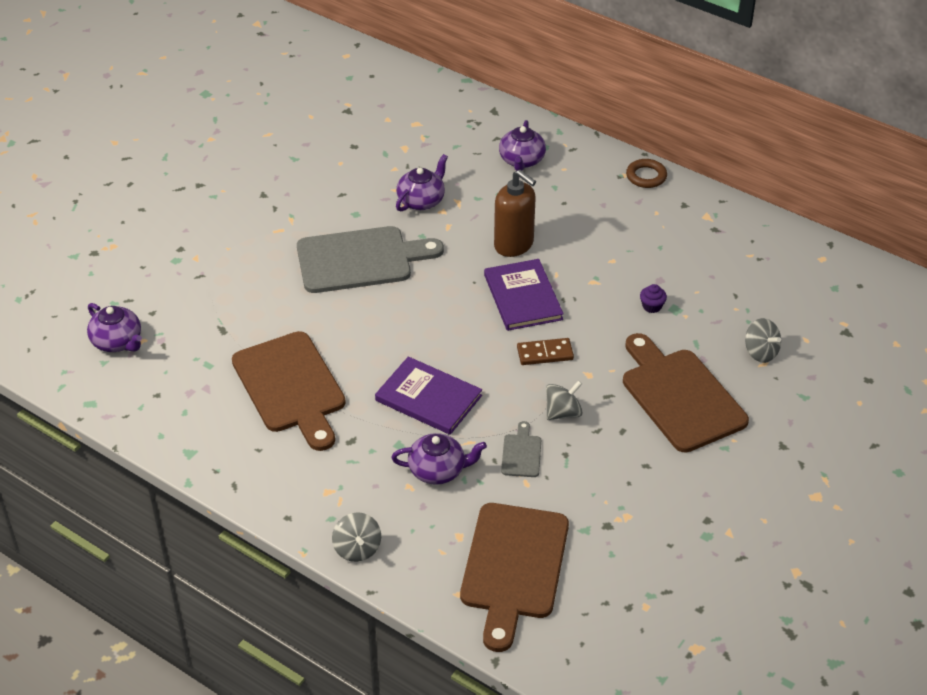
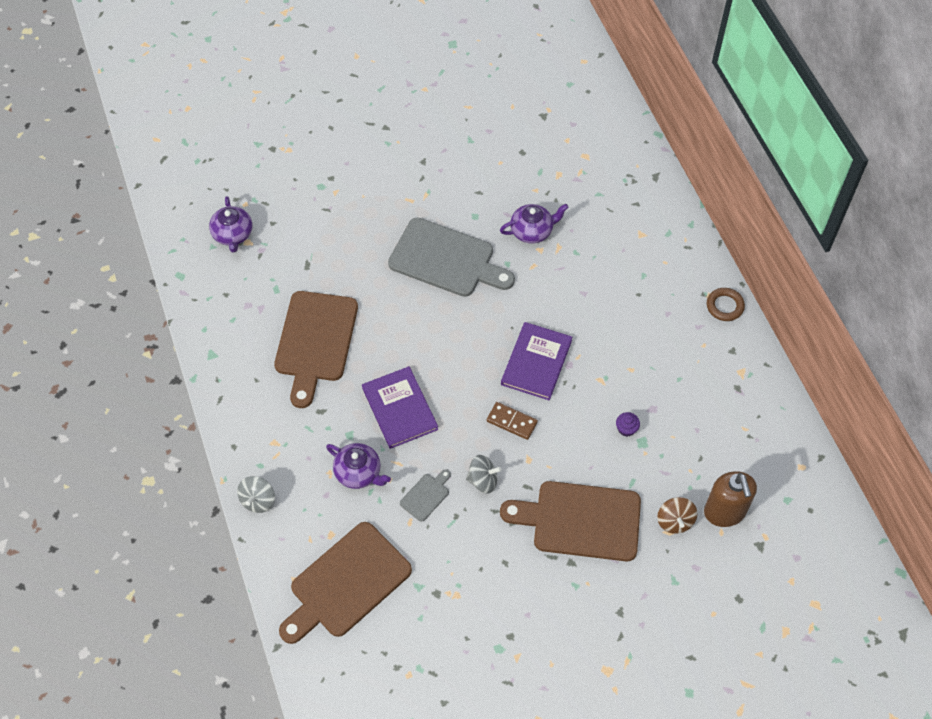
camera: 35 degrees right, 15 degrees up
brown soap dispenser [494,170,536,257] -> brown soap dispenser moved to [704,471,757,527]
purple teapot [499,120,546,171] -> none
brown cutting board [623,333,749,453] -> brown cutting board turned 90 degrees counterclockwise [500,481,641,561]
grey spinning top [745,318,781,363] -> brown spinning top [657,497,697,534]

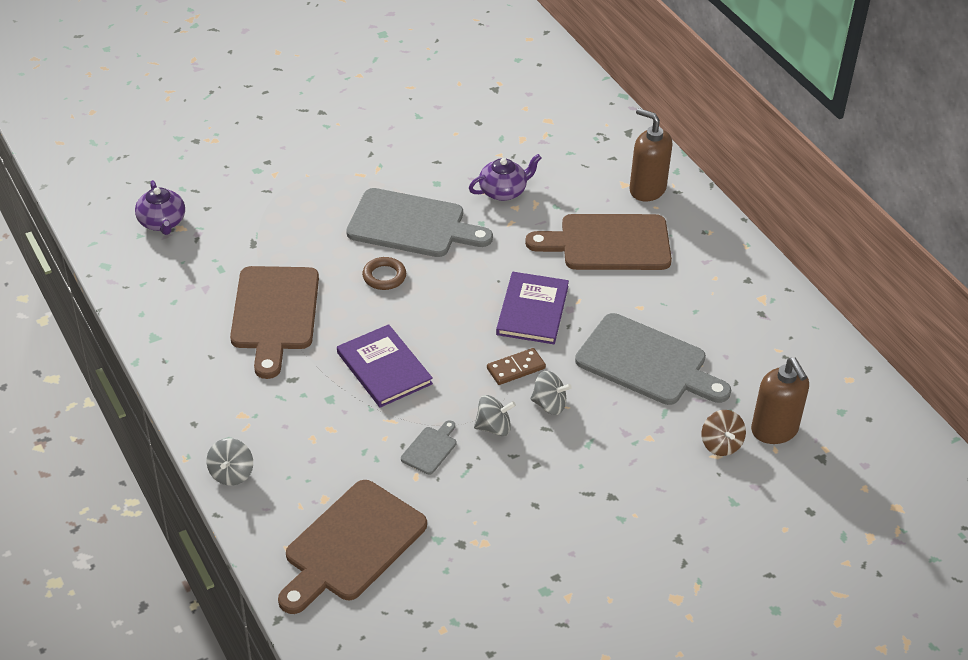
camera: 10 degrees left, 15 degrees down
purple teapot [326,443,391,489] -> none
brown domino [487,402,538,440] -> brown domino turned 45 degrees counterclockwise [487,348,546,385]
brown cutting board [500,481,641,561] -> brown cutting board moved to [525,214,672,270]
purple cupcake [616,412,640,437] -> grey cutting board [575,313,731,405]
brown ring [707,288,745,321] -> brown ring moved to [362,257,406,290]
none -> grey spinning top [530,371,572,415]
none -> brown soap dispenser [629,108,672,201]

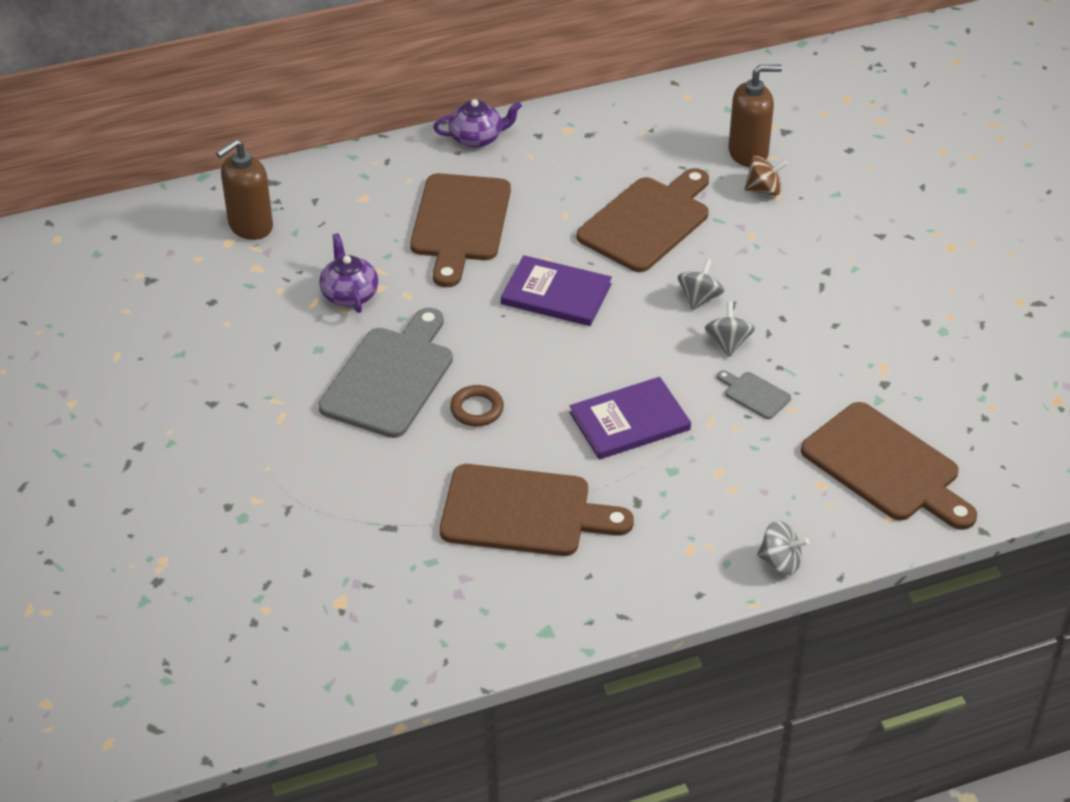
camera: 80 degrees left, 0 degrees up
purple teapot [135,180,185,235] -> purple teapot moved to [433,99,522,148]
brown domino [487,348,546,385] -> none
grey cutting board [575,313,731,405] -> brown cutting board [577,168,709,272]
brown soap dispenser [629,108,672,201] -> brown soap dispenser moved to [216,139,273,240]

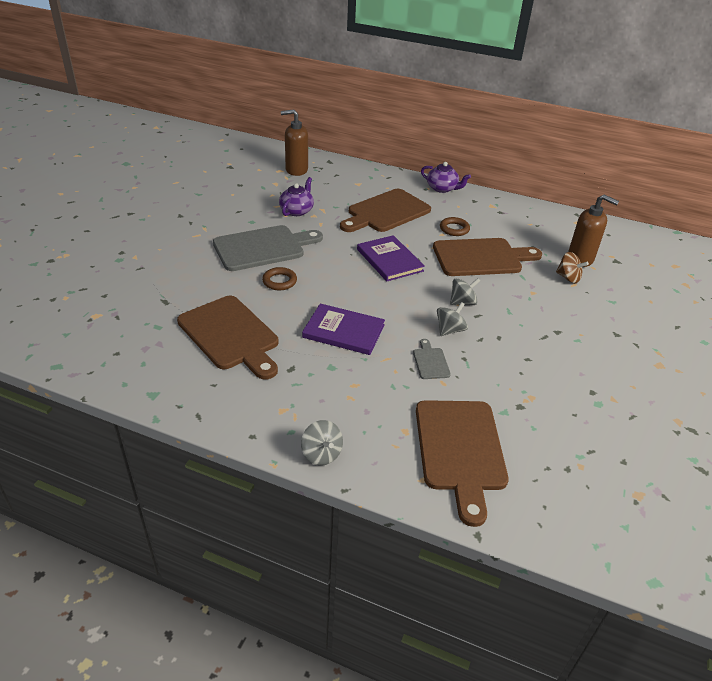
camera: 40 degrees right, 5 degrees down
none -> brown ring [440,217,470,236]

